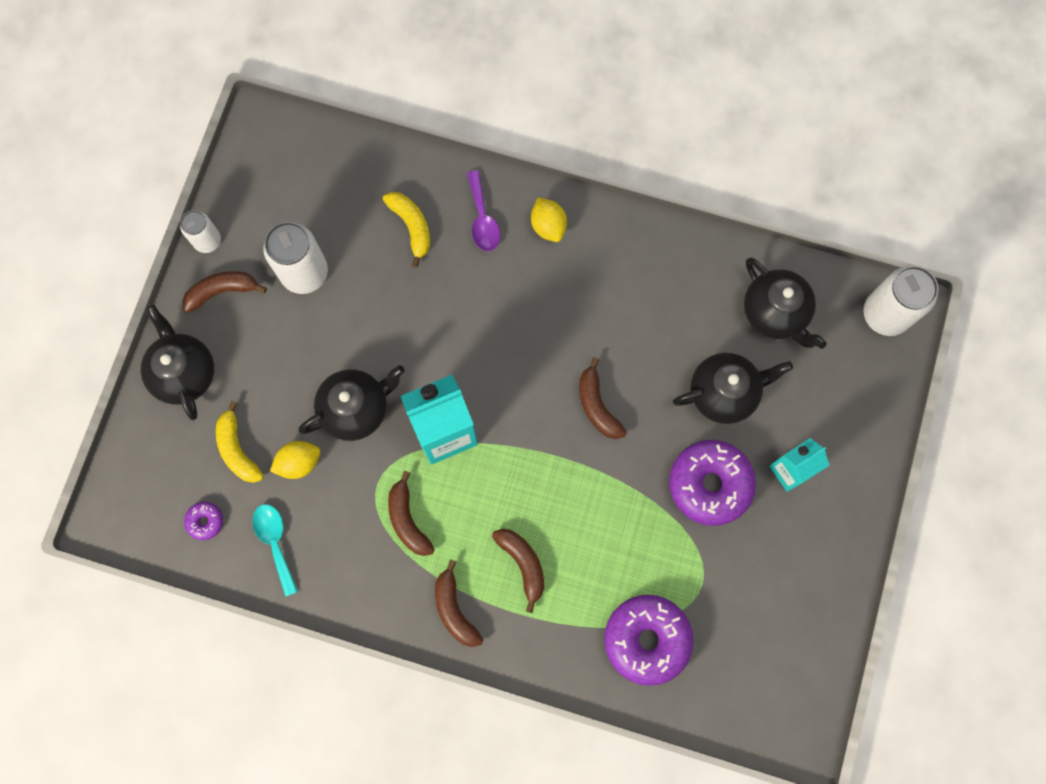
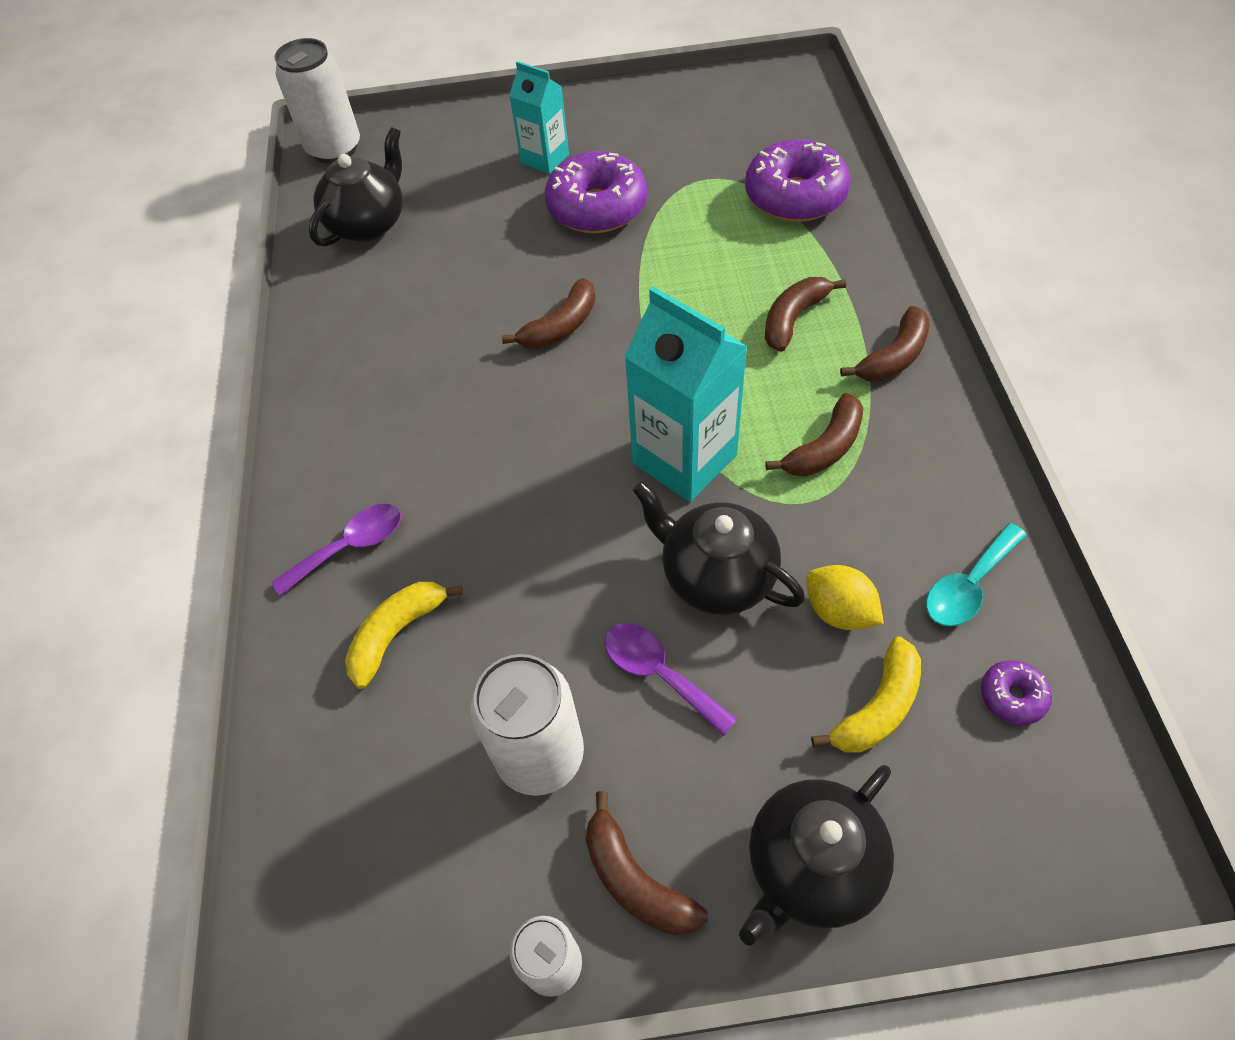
camera: 110 degrees left, 20 degrees down
yellow lemon [531,197,567,242] -> none
black teapot [673,353,793,424] -> none
none -> purple spoon [605,623,738,736]

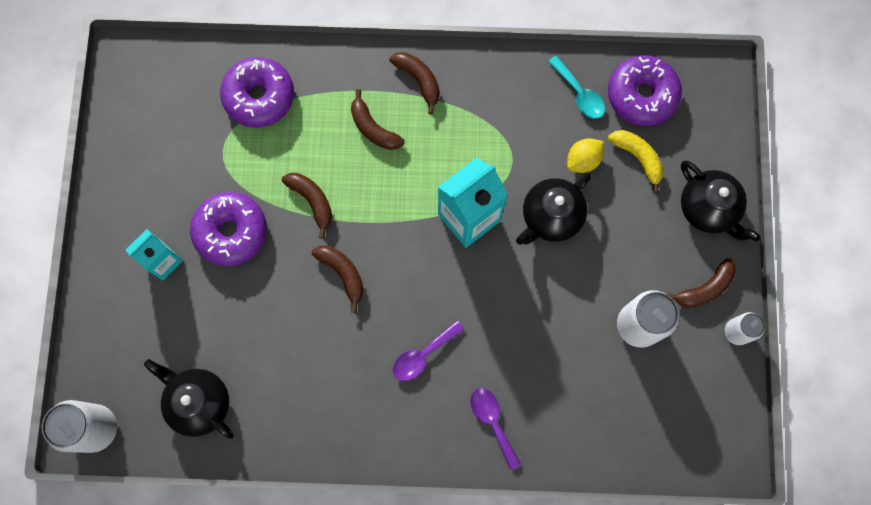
camera: 85 degrees left, 20 degrees up
yellow banana [345,582,463,689] -> none
purple spoon [605,623,738,736] -> purple spoon moved to [393,321,464,381]
brown banana [765,393,863,476] -> brown banana moved to [282,173,332,239]
purple donut [981,660,1052,725] -> purple donut [608,55,682,126], size x2.24

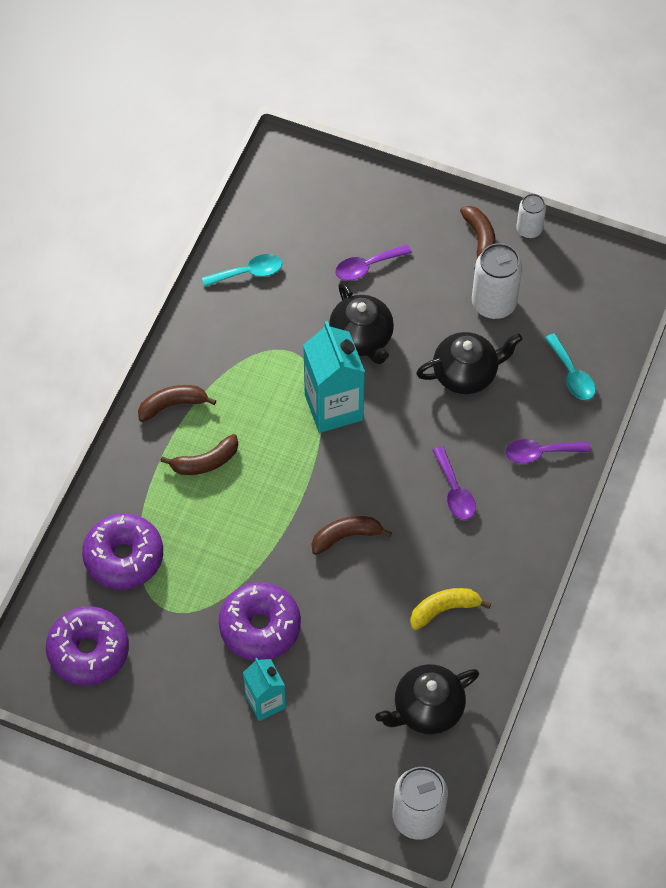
camera: 70 degrees left, 15 degrees down
brown banana [282,173,332,239] -> none
yellow lemon [567,138,604,173] -> none
purple donut [608,55,682,126] -> purple donut moved to [46,606,129,686]
yellow banana [608,130,664,193] -> yellow banana moved to [410,588,491,630]
black teapot [681,161,761,242] -> black teapot moved to [416,332,523,394]
none -> purple spoon [335,244,412,281]
none -> turquoise spoon [545,333,596,400]

